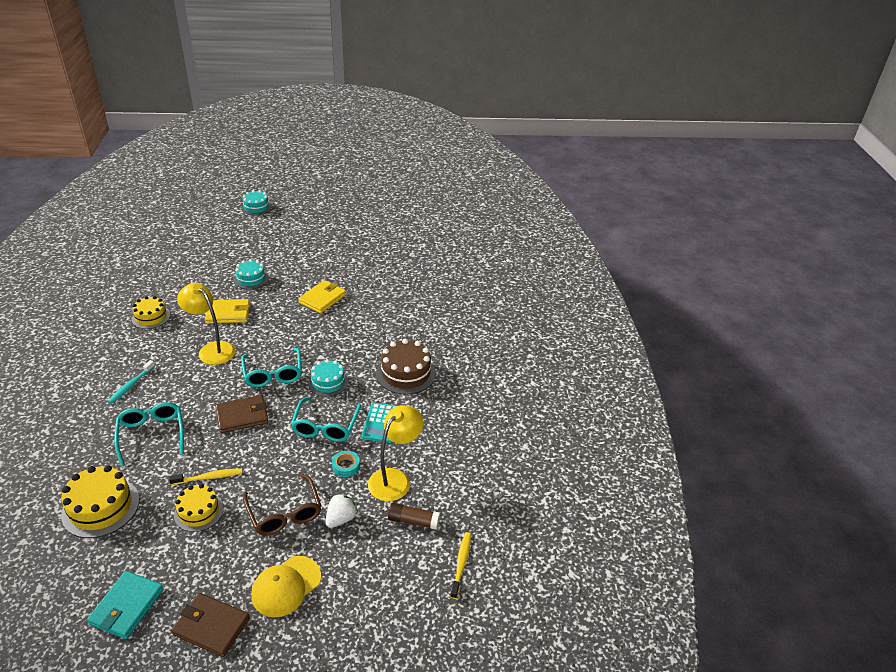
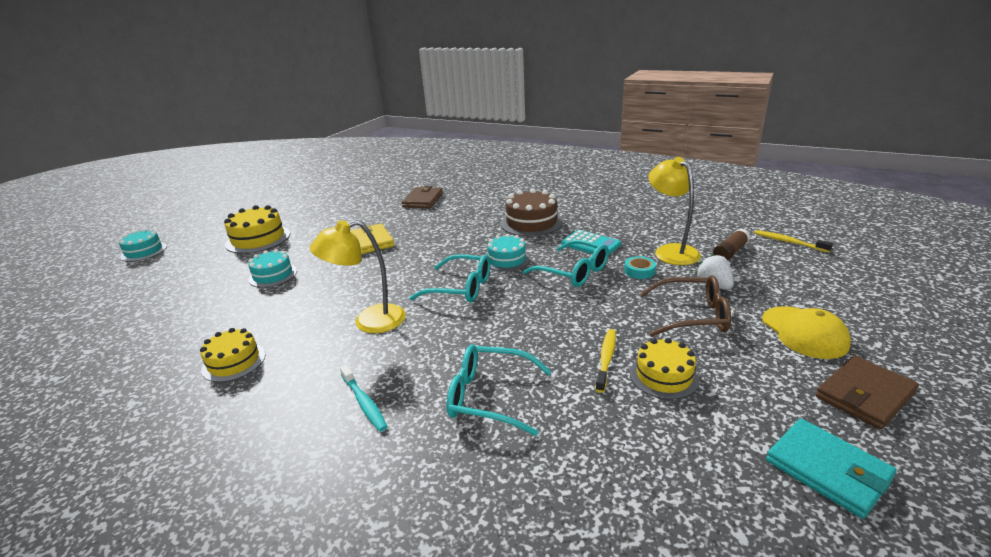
camera: 55 degrees left, 10 degrees down
yellow cake [61,465,140,538] -> yellow cake moved to [224,205,290,254]
yellow wallet [205,299,250,324] -> none
brown wallet [215,395,269,433] -> brown wallet moved to [401,186,443,208]

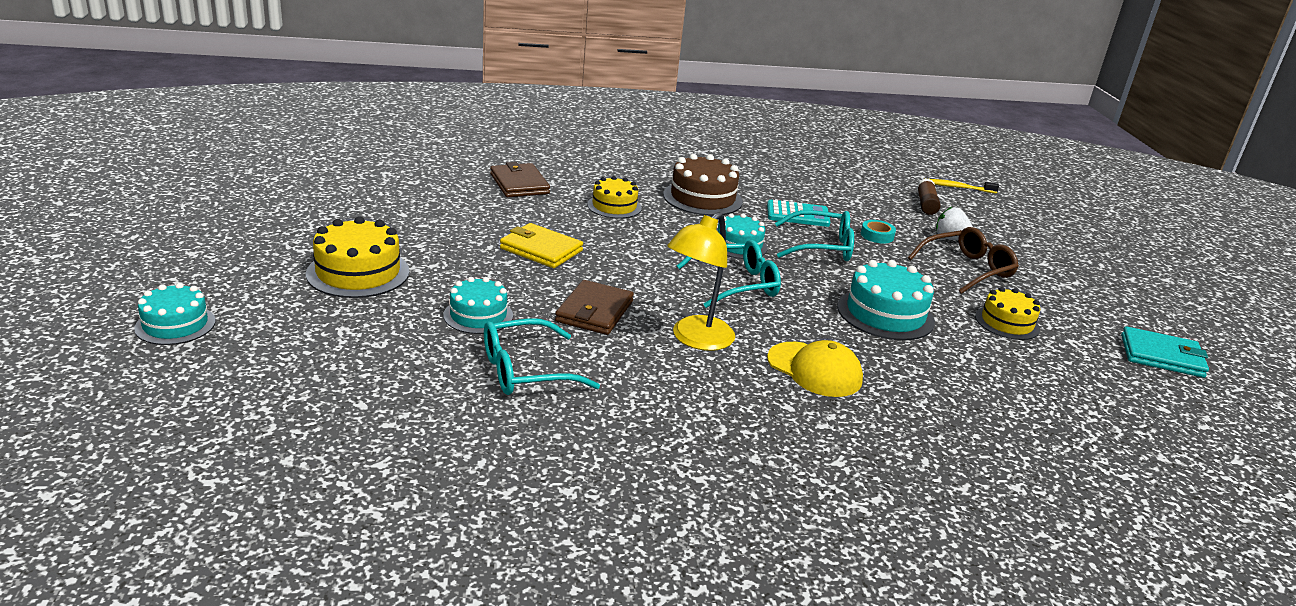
camera: 40 degrees left, 0 degrees up
yellow cake [200,328,266,382] -> yellow cake moved to [587,176,642,219]
turquoise toothbrush [340,365,388,432] -> none
turquoise glasses [447,344,552,436] -> turquoise glasses moved to [484,318,600,395]
yellow toothbrush [595,329,616,393] -> none
yellow lamp [649,157,701,265] -> none
yellow cap [762,306,851,359] -> yellow cap moved to [767,340,863,397]
brown wallet [816,356,919,430] -> brown wallet moved to [555,280,634,335]
none -> turquoise cake [837,260,935,340]

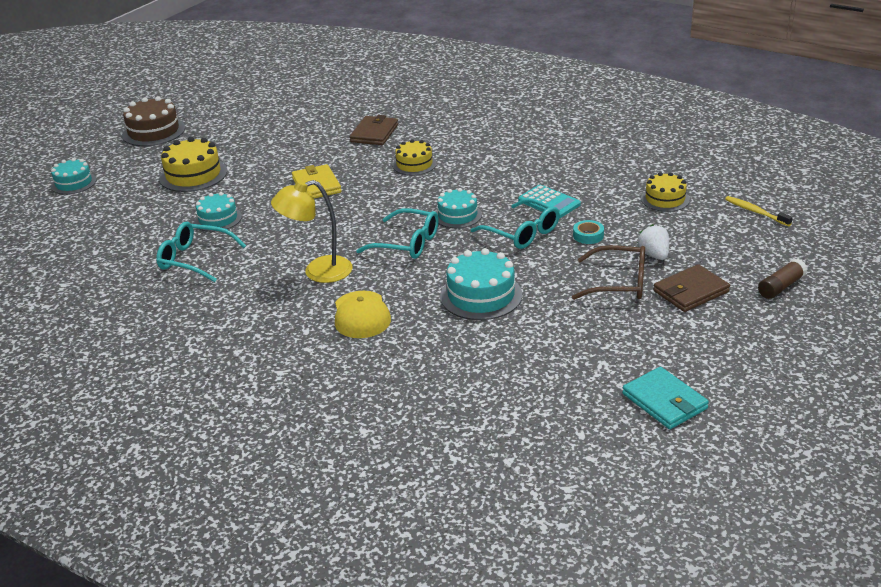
camera: 45 degrees right, 5 degrees up
brown wallet [555,280,634,335] -> brown wallet moved to [653,264,730,312]
brown cake [663,154,743,216] -> brown cake moved to [122,96,185,146]
brown glue stick [917,178,941,215] -> brown glue stick moved to [758,259,807,299]
yellow cake [975,287,1040,340] -> yellow cake moved to [641,172,690,212]

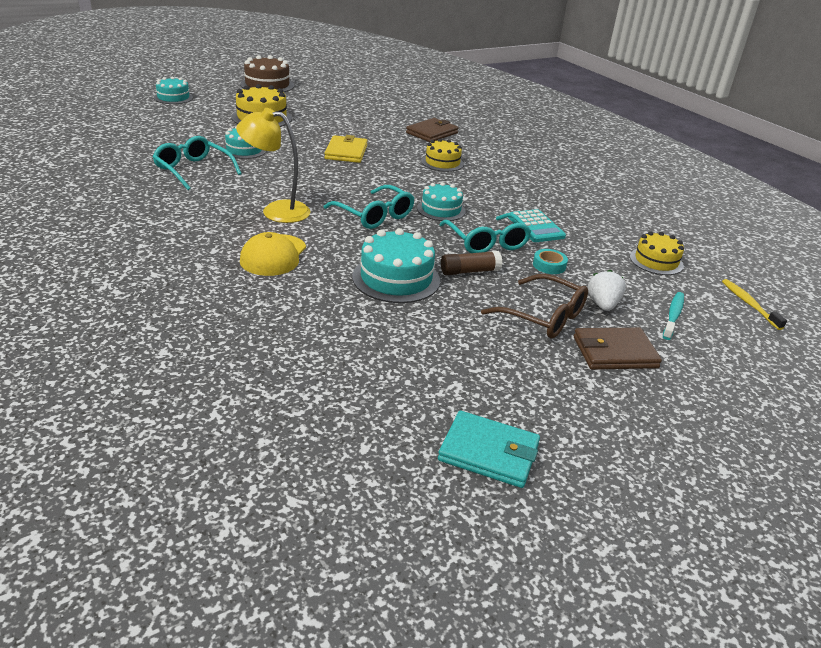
camera: 20 degrees right, 0 degrees up
turquoise wallet [622,367,709,429] -> turquoise wallet turned 60 degrees counterclockwise [438,411,540,488]
brown glue stick [758,259,807,299] -> brown glue stick moved to [441,251,502,275]
none -> turquoise toothbrush [663,292,684,340]

